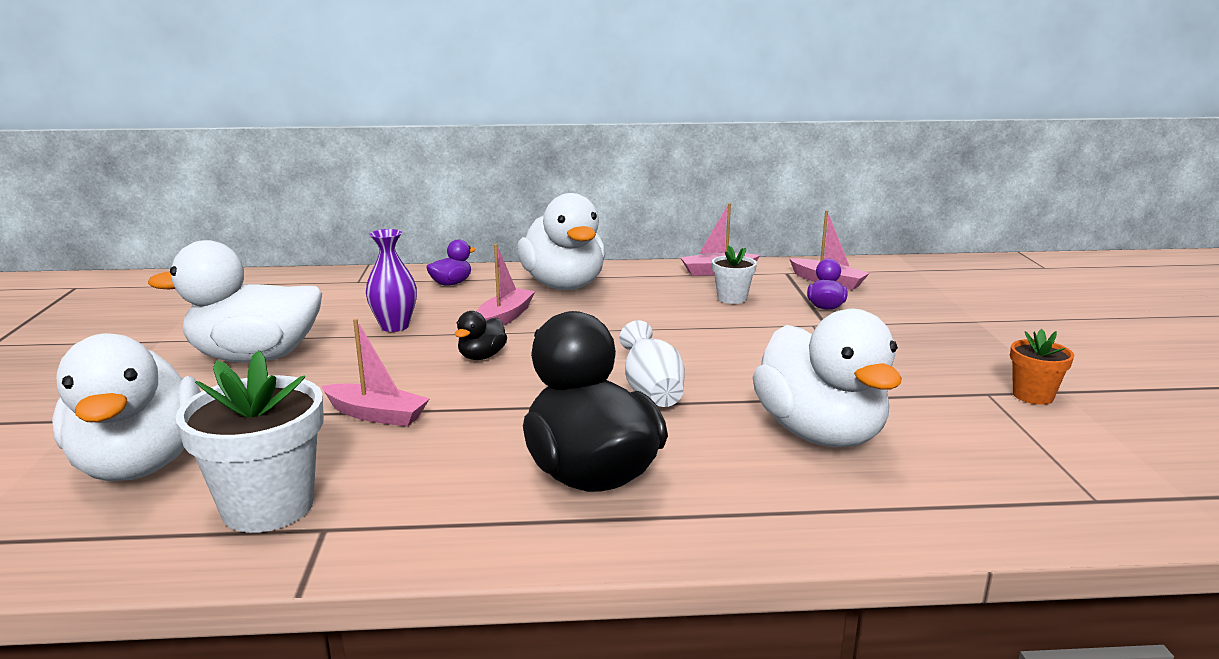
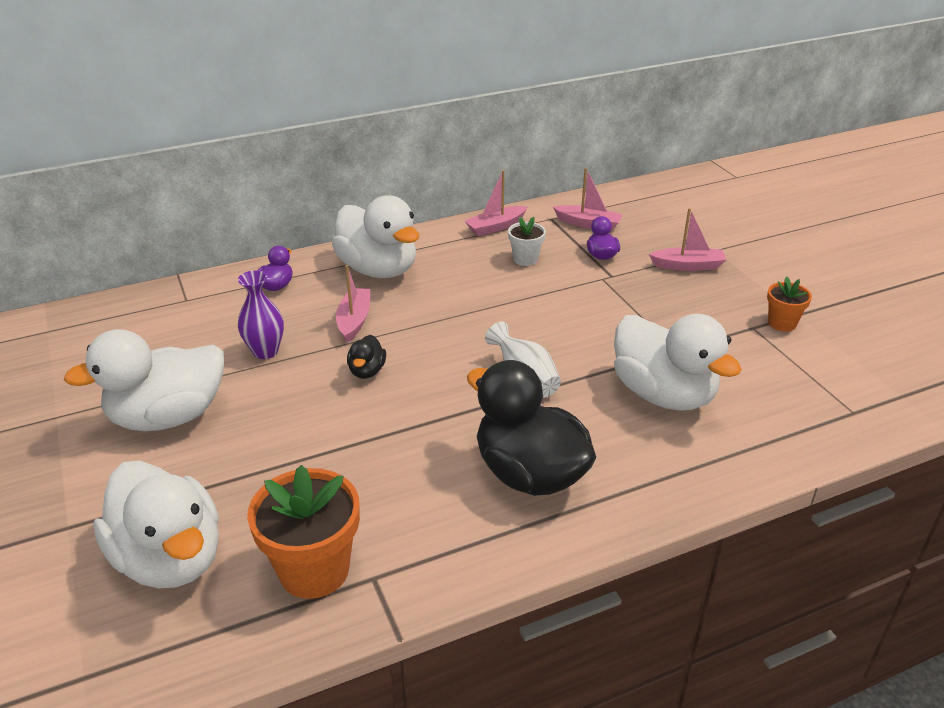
camera: 20 degrees left, 15 degrees up
white flower pot [175,350,324,533] -> orange flower pot [247,465,360,599]
pink boat [321,319,429,427] -> pink boat moved to [649,208,727,271]

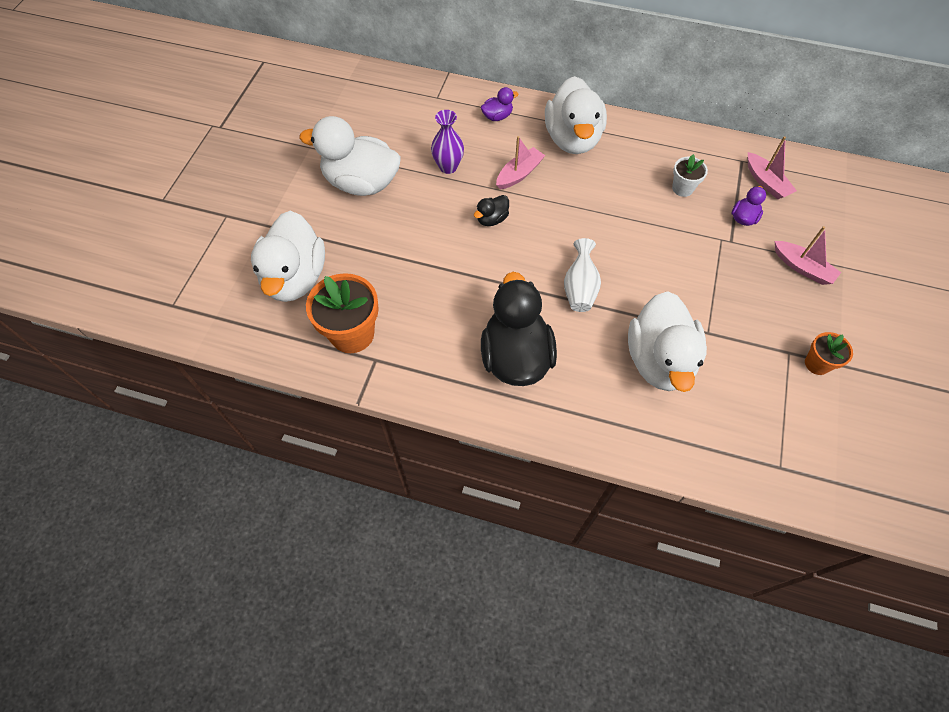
camera: 40 degrees right, 25 degrees up
pink boat [465,170,528,236] -> none

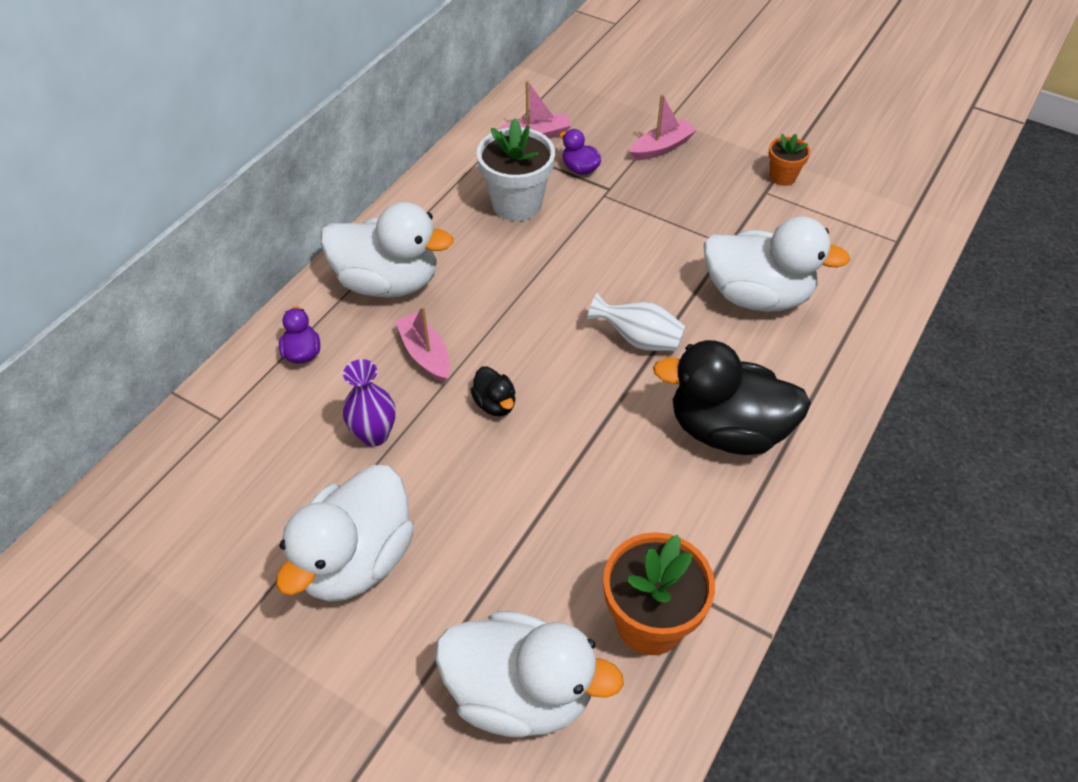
camera: 75 degrees left, 10 degrees down
white flower pot [672,154,708,197] -> white flower pot [477,118,555,221], size x1.84

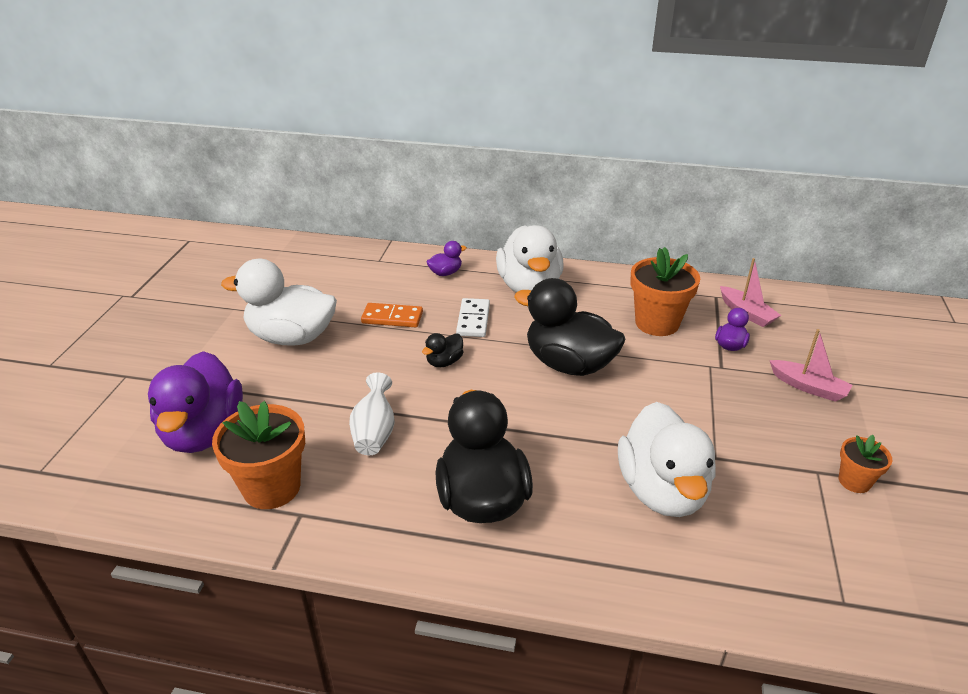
camera: 70 degrees right, 15 degrees down
purple vase [343,359,396,446] -> orange domino [361,303,423,327]
pink boat [395,306,450,382] -> white domino [456,298,490,337]
white duck [435,611,624,737] -> purple duck [148,351,243,453]
white flower pot [477,118,555,221] -> orange flower pot [630,247,700,336]
white vase [587,292,686,351] -> white vase moved to [349,372,395,455]
none -> black duck [514,278,625,376]

